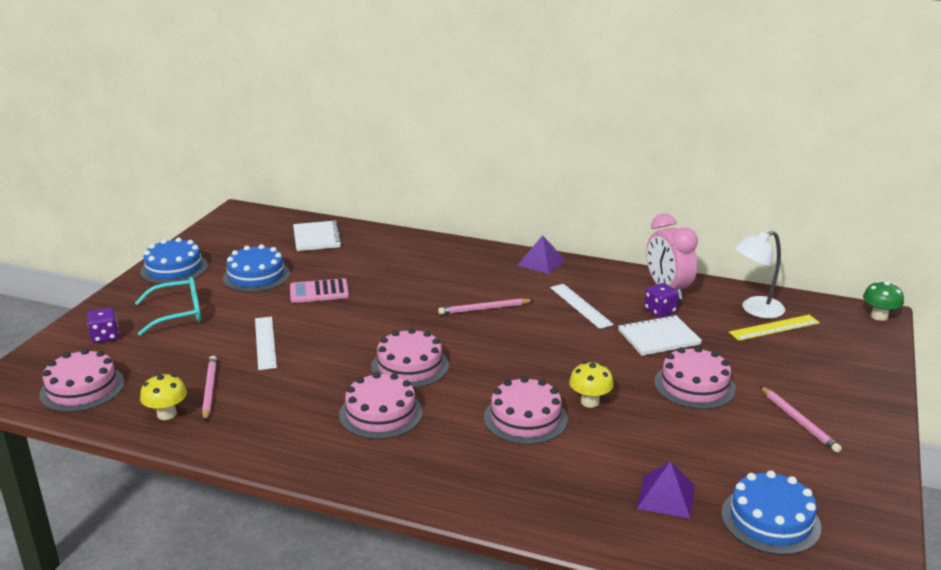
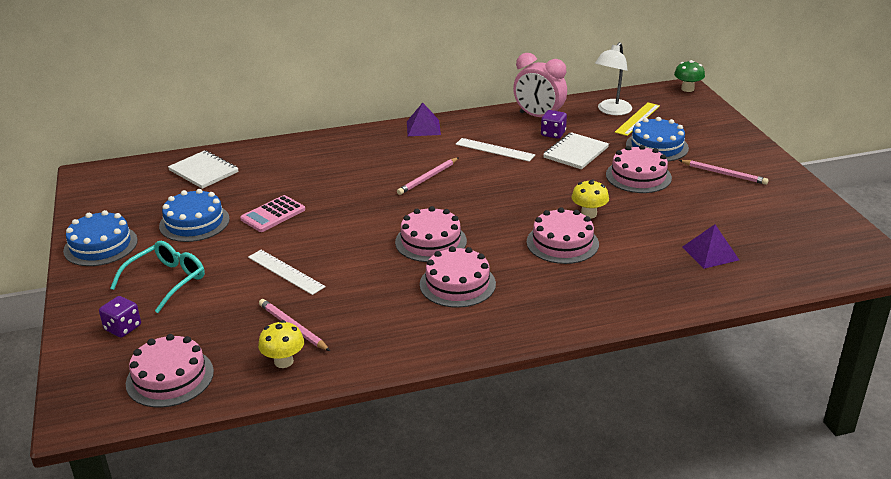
camera: 35 degrees left, 5 degrees up
blue cake [721,470,821,555] -> blue cake moved to [626,117,689,161]

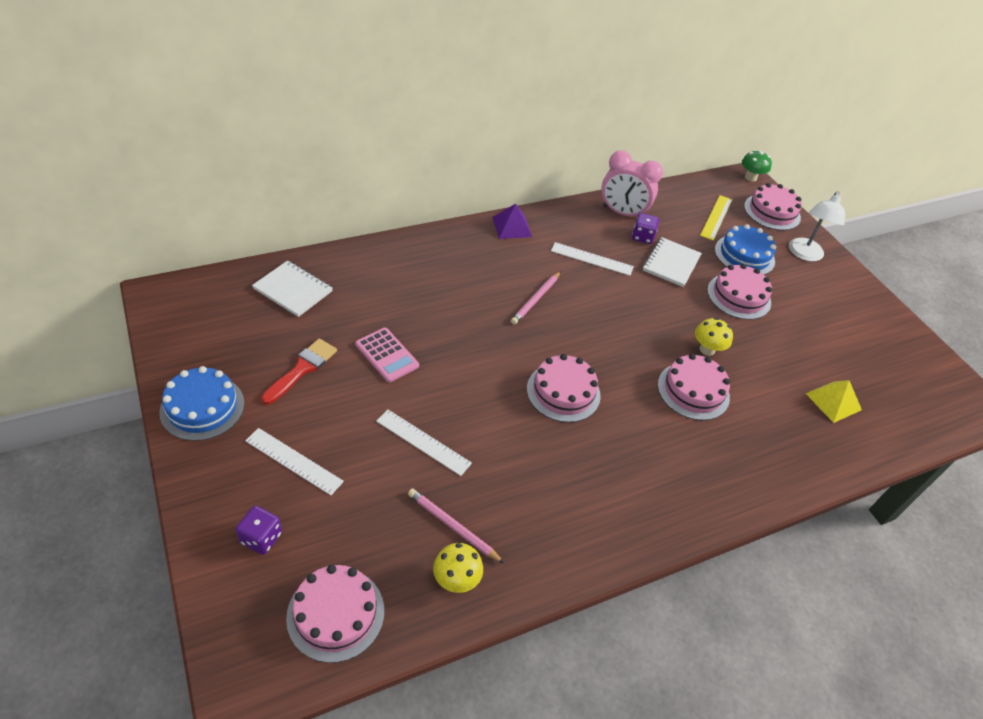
camera: 15 degrees left, 15 degrees up
turquoise glasses [110,241,205,313] -> white ruler [245,428,344,495]
blue cake [159,189,230,242] -> red brush [261,338,337,405]
pink calculator [240,195,305,232] -> pink calculator turned 75 degrees counterclockwise [355,328,419,382]
pink cake [420,246,496,308] -> pink cake moved to [744,183,802,230]
white lamp [595,42,632,115] -> white lamp moved to [789,192,845,262]
pink pencil [679,160,768,185] -> none
purple pyramid [682,224,739,269] -> yellow pyramid [805,380,862,423]

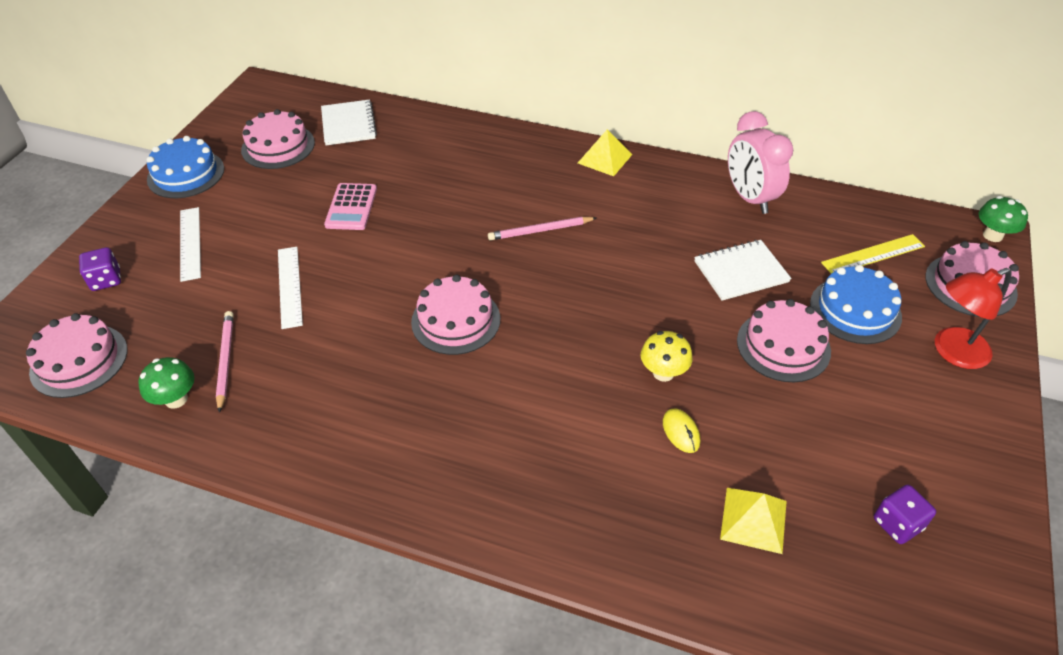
camera: 50 degrees right, 0 degrees up
red brush [261,338,337,405] -> none
yellow mushroom [433,543,483,593] -> green mushroom [138,357,195,409]
purple pyramid [492,204,532,239] -> yellow pyramid [578,130,633,176]
white ruler [551,242,634,276] -> none
purple dice [632,213,659,244] -> purple dice moved to [874,484,936,544]
pink cake [658,354,730,420] -> pink cake moved to [241,109,315,169]
white lamp [789,192,845,262] -> red lamp [935,268,1011,369]
none -> yellow mouse [663,408,700,453]

